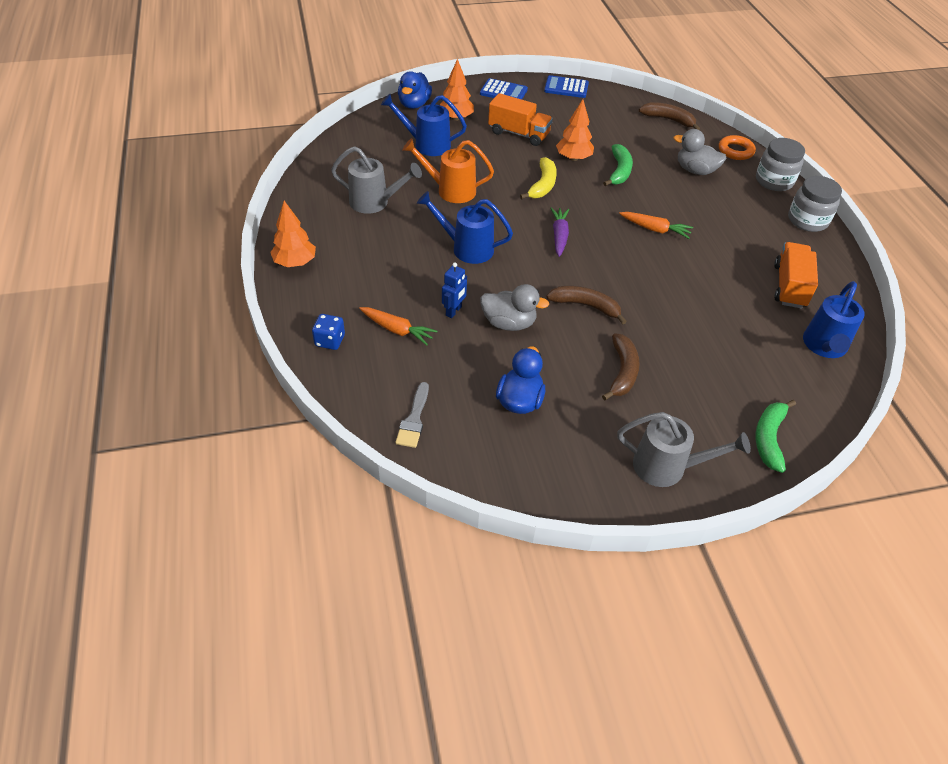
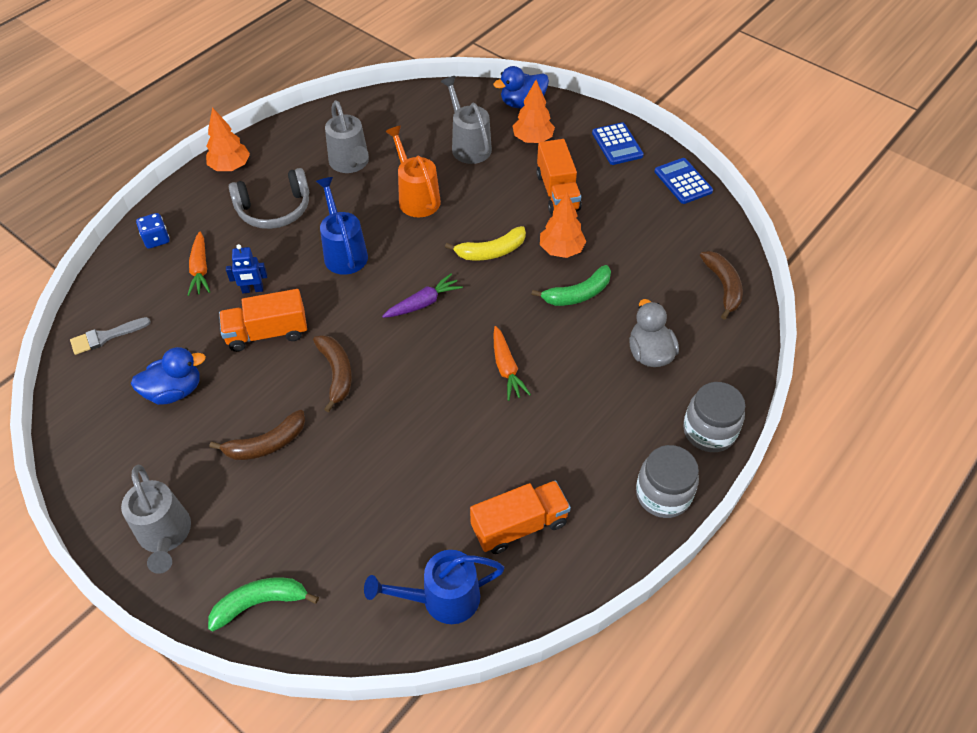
camera: 55 degrees right, 5 degrees up
blue watering can [381,94,467,156] -> grey watering can [441,76,492,164]
grey duck [480,284,549,331] -> orange truck [219,289,307,352]
orange ring [719,135,756,160] -> none
none -> grey headphones [229,168,309,229]

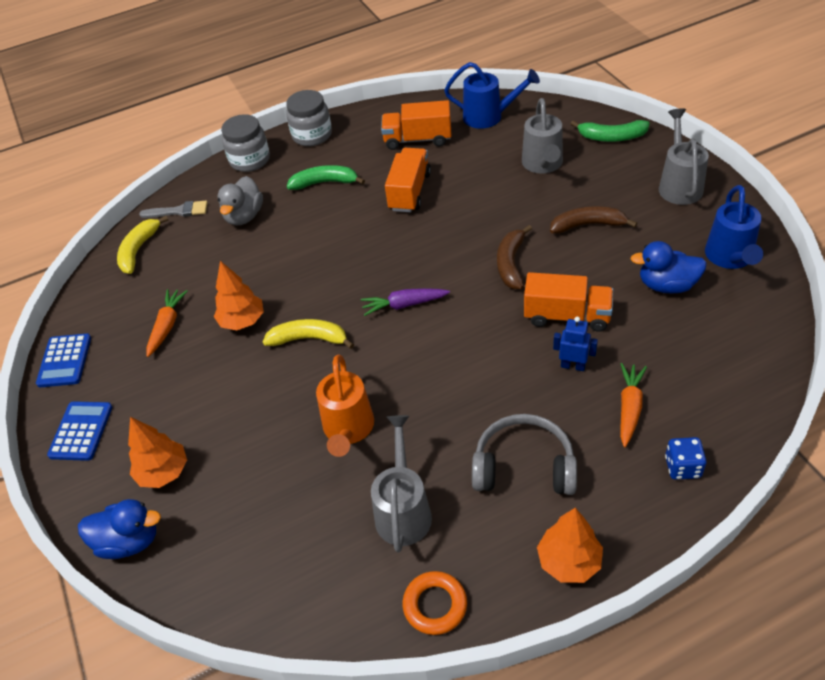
camera: 150 degrees left, 5 degrees down
grey brush [70,317,151,355] -> grey brush moved to [139,201,208,218]
blue watering can [316,177,368,275] -> blue watering can moved to [705,185,763,269]
grey watering can [441,76,492,164] -> grey watering can moved to [522,98,563,174]
orange carrot [493,326,531,401] -> orange carrot moved to [147,289,188,357]
green banana [531,265,611,306] -> green banana moved to [287,165,365,190]
orange truck [536,139,582,215] -> orange truck moved to [385,148,431,212]
brown banana [700,251,743,320] -> yellow banana [117,216,168,274]
none -> orange ring [403,571,467,635]

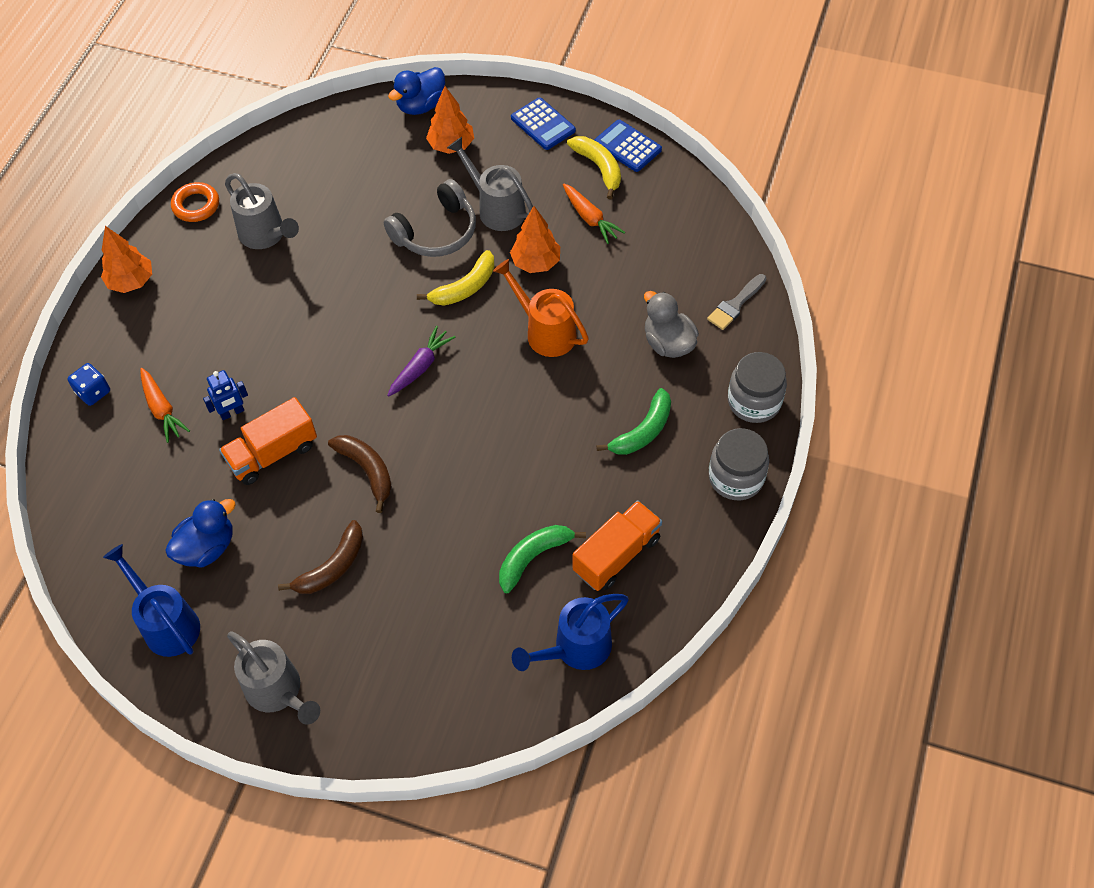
camera: 130 degrees right, 10 degrees up
yellow banana [117,216,168,274] -> yellow banana moved to [567,136,621,199]
orange watering can [316,355,374,457] -> orange watering can moved to [493,259,589,357]
orange truck [385,148,431,212] -> none
grey headphones [472,414,577,495] -> grey headphones moved to [384,179,476,257]
grey watering can [522,98,563,174] -> grey watering can moved to [447,137,533,231]
green banana [571,120,650,142] -> green banana moved to [499,525,586,593]

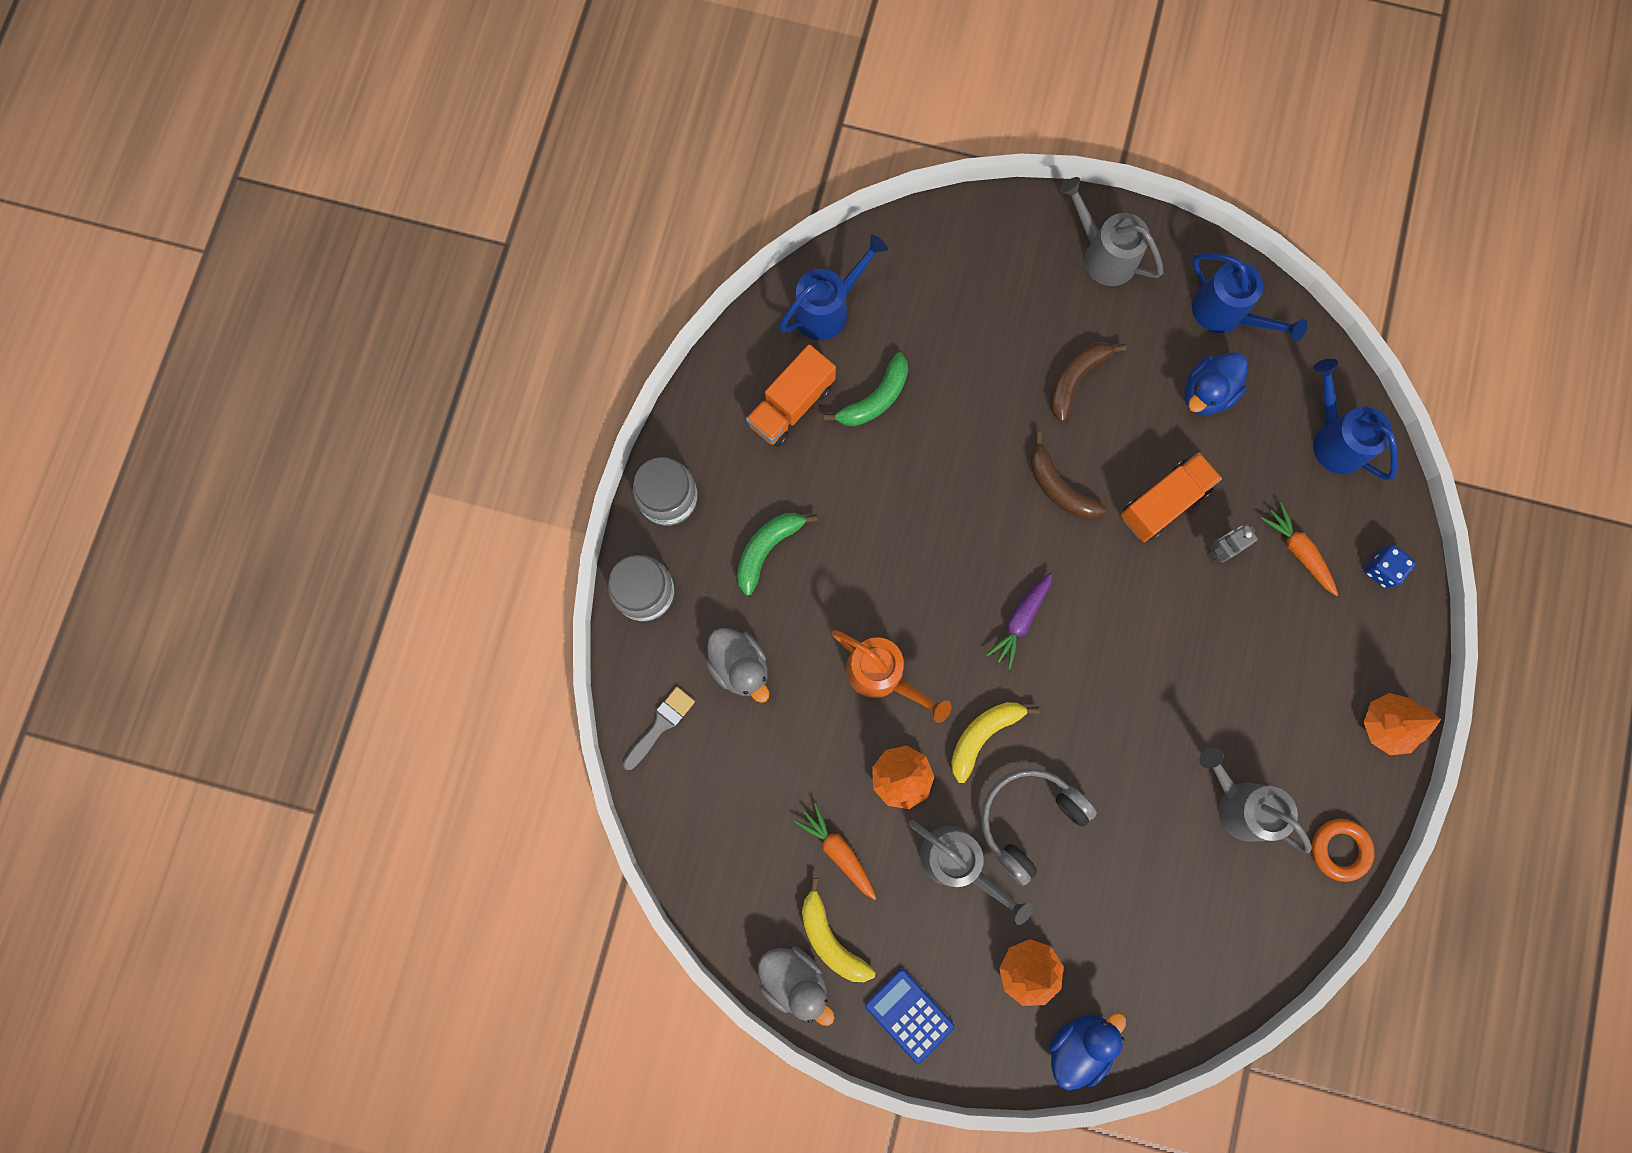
camera: 175 degrees right, 20 degrees up
blue robot [203,370,248,420] -> grey robot [1207,525,1258,563]
blue calculator [594,120,662,172] -> grey duck [758,947,834,1026]
none -> blue watering can [1313,359,1398,480]

